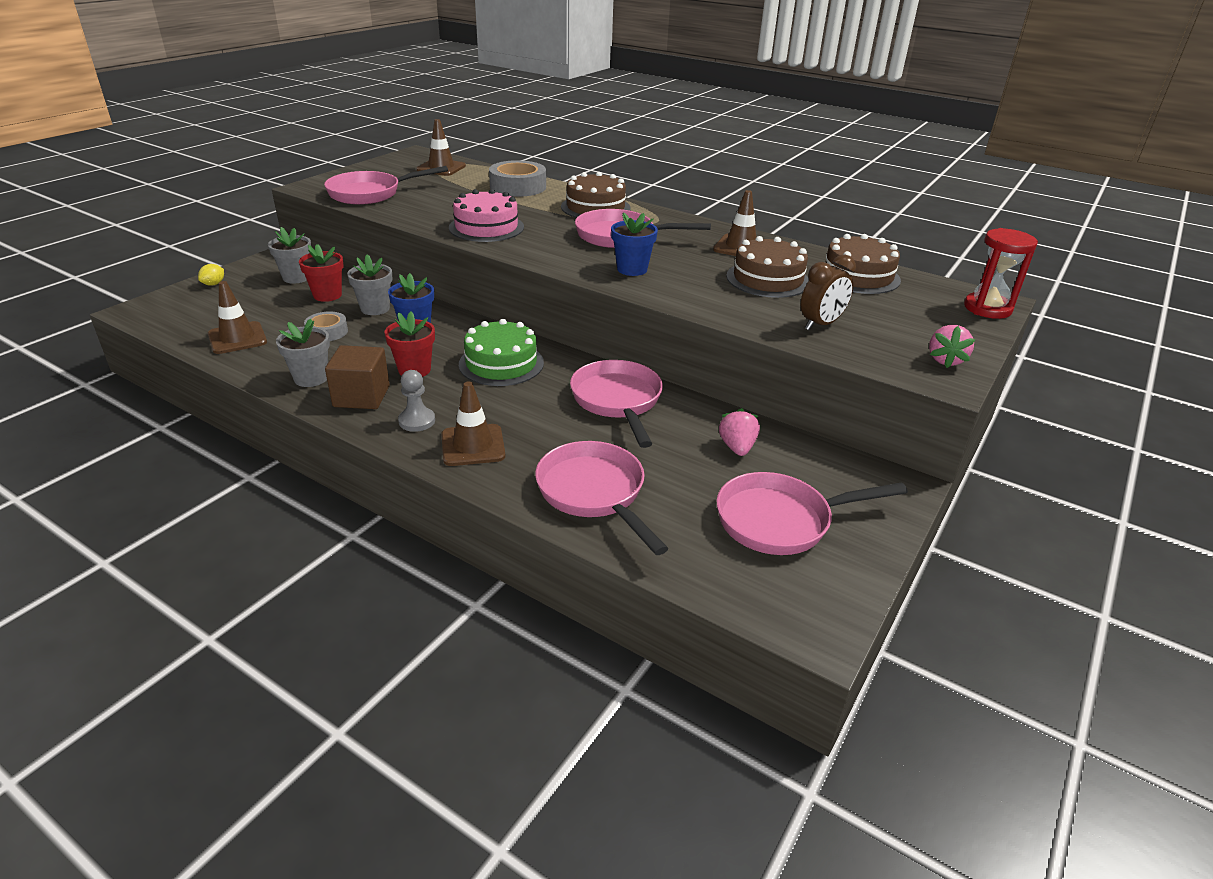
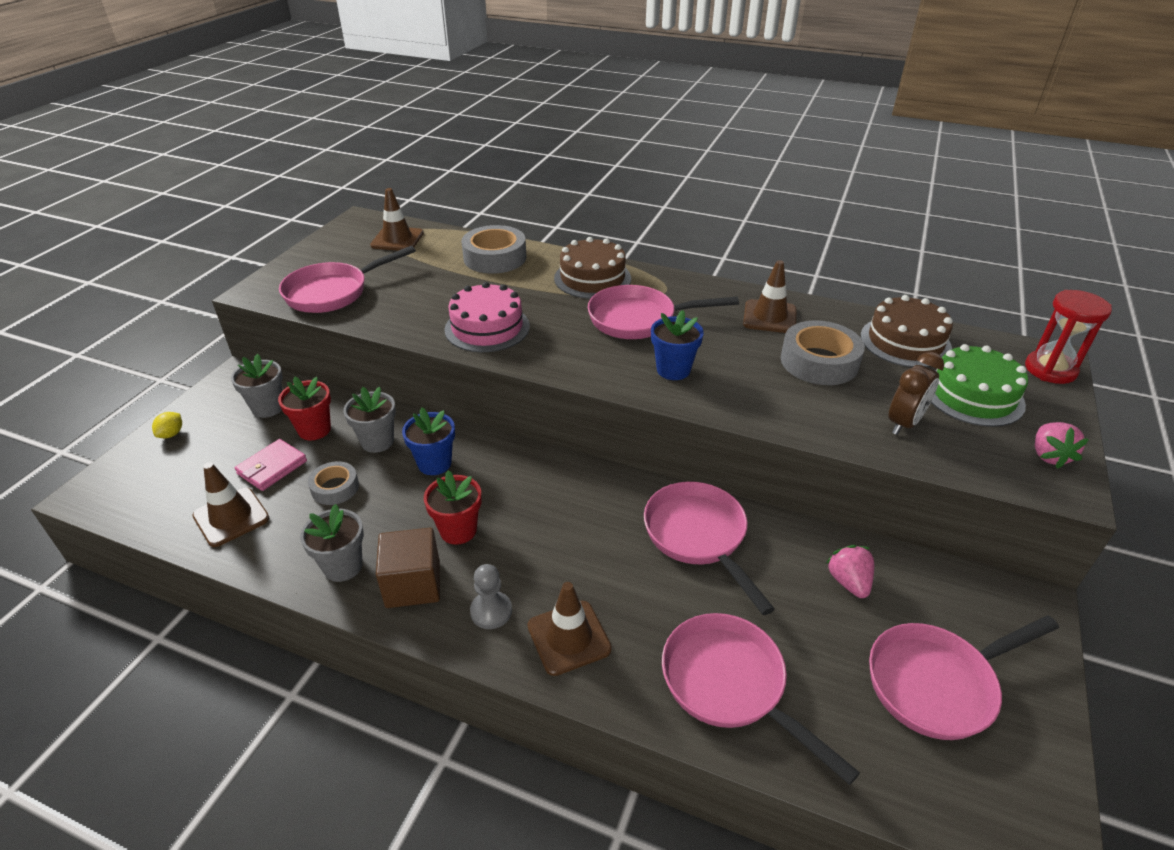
camera: 10 degrees left, 5 degrees up
green cake [459,319,544,386] -> green cake moved to [931,344,1028,427]
brown cake [726,236,809,298] -> grey tape [781,320,865,385]
none -> pink wallet [235,439,307,491]

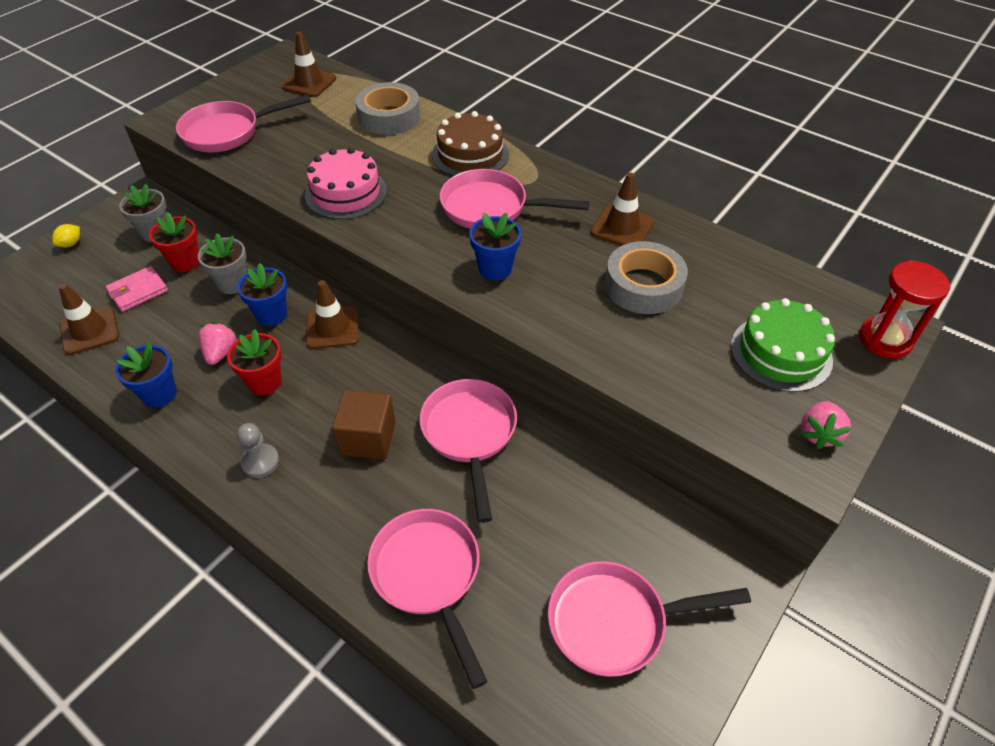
camera: 15 degrees right, 10 degrees up
grey flower pot [300,504,364,582] -> blue flower pot [115,342,177,408]
grey tape [308,461,359,505] -> none
brown cube [376,528,440,608] -> brown cube moved to [332,390,395,459]
brown traffic cone [527,582,612,676] -> brown traffic cone moved to [306,280,359,349]
pink strawberry [826,545,874,598] -> pink strawberry moved to [198,322,237,365]
brown cake [860,295,953,367] -> none
brown clock [888,352,944,435] -> none

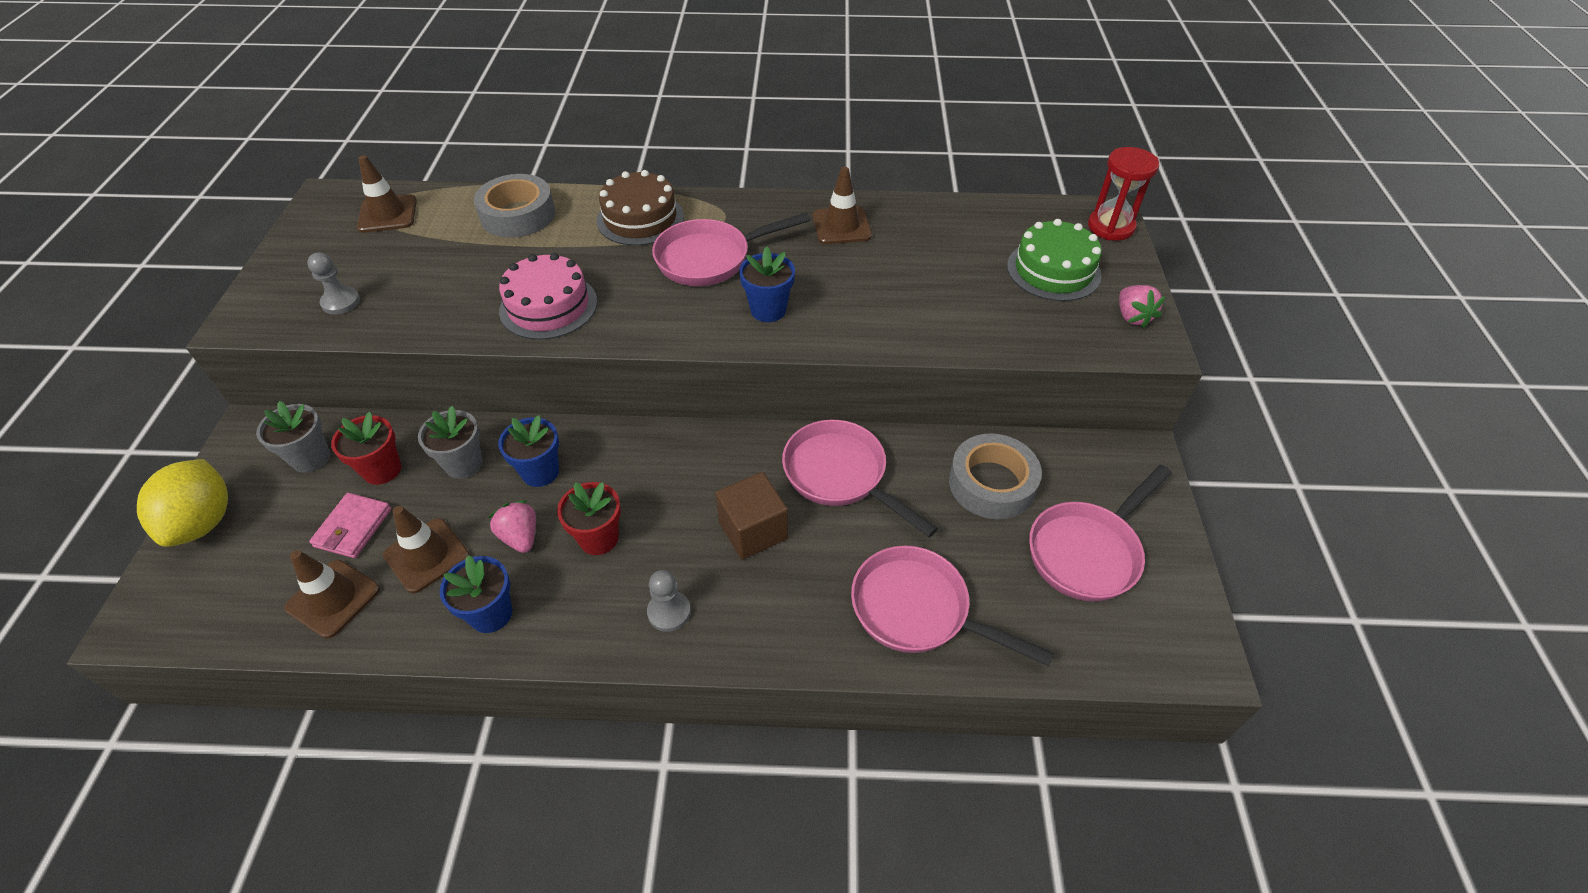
camera: 35 degrees left, 0 degrees up
yellow lemon [52,224,80,248] -> yellow lemon [137,459,228,547], size x2.36
pink pan [176,95,311,152] -> grey pawn [307,252,360,315]
brown traffic cone [306,280,359,349] -> brown traffic cone moved to [383,506,470,593]
grey tape [605,241,688,314] -> grey tape moved to [949,433,1042,519]

